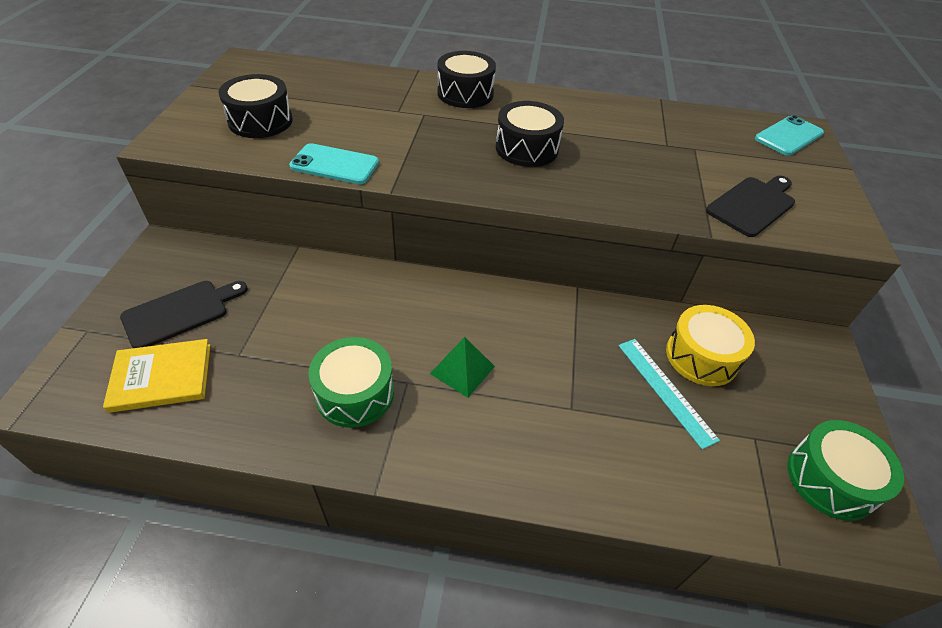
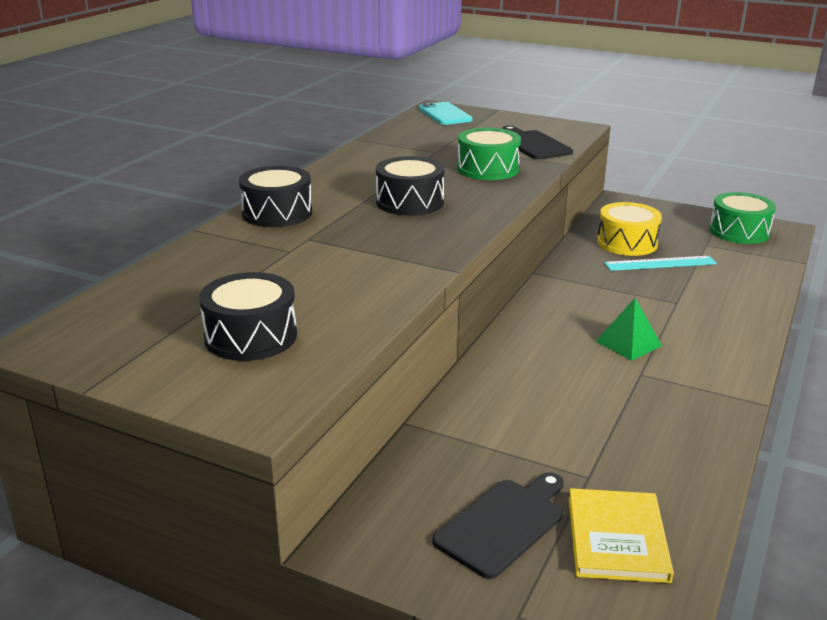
camera: 70 degrees left, 20 degrees down
black cutting board [120,281,248,348] -> black cutting board turned 60 degrees clockwise [433,472,564,579]
turquoise phone [289,143,379,184] -> none
green drum [308,337,394,428] -> green drum moved to [457,128,521,180]

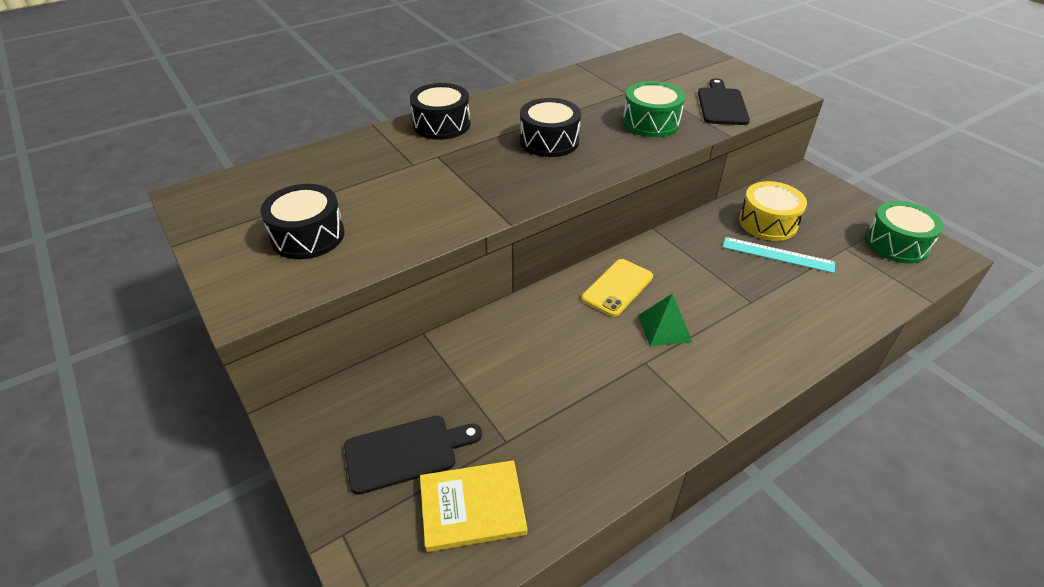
camera: 30 degrees right, 15 degrees up
turquoise phone [419,102,472,125] -> none
yellow book [569,488,674,583] -> yellow book turned 45 degrees clockwise [420,460,527,552]
none -> yellow phone [582,259,653,317]

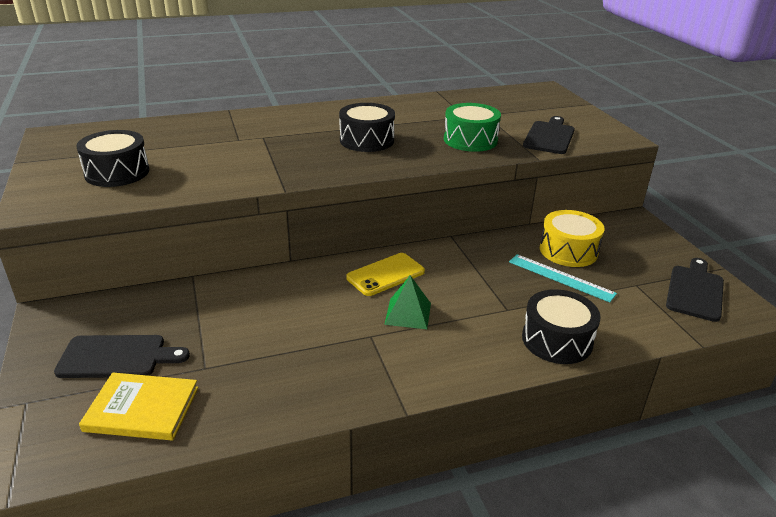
camera: 15 degrees right, 10 degrees down
black drum [410,83,471,140] -> black drum moved to [522,289,601,364]
green drum [865,201,944,263] -> black cutting board [666,258,724,322]

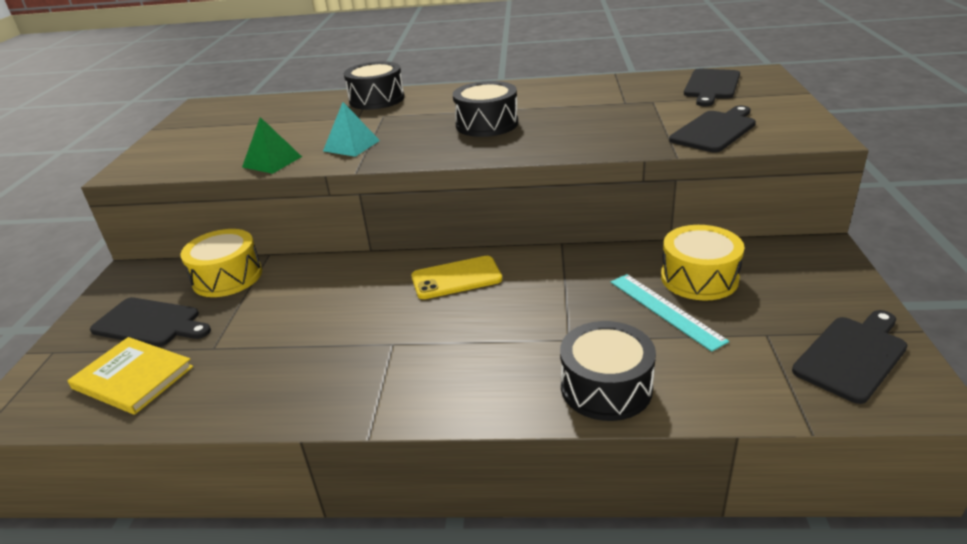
camera: 25 degrees right, 0 degrees up
black drum [76,130,149,187] -> black drum moved to [344,61,405,110]
green pyramid [384,275,431,329] -> green pyramid moved to [242,117,302,174]
green drum [444,103,501,152] -> none
none -> yellow drum [181,229,262,297]
none -> turquoise pyramid [323,102,380,157]
none -> black cutting board [684,69,740,106]

